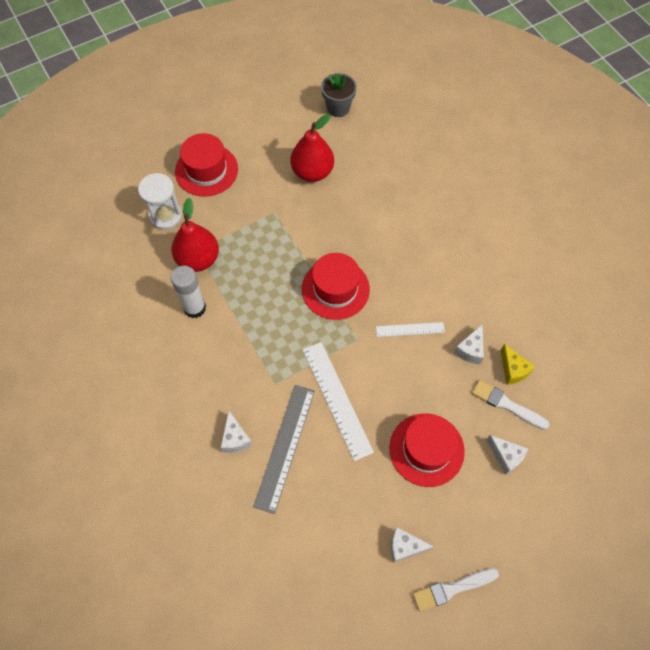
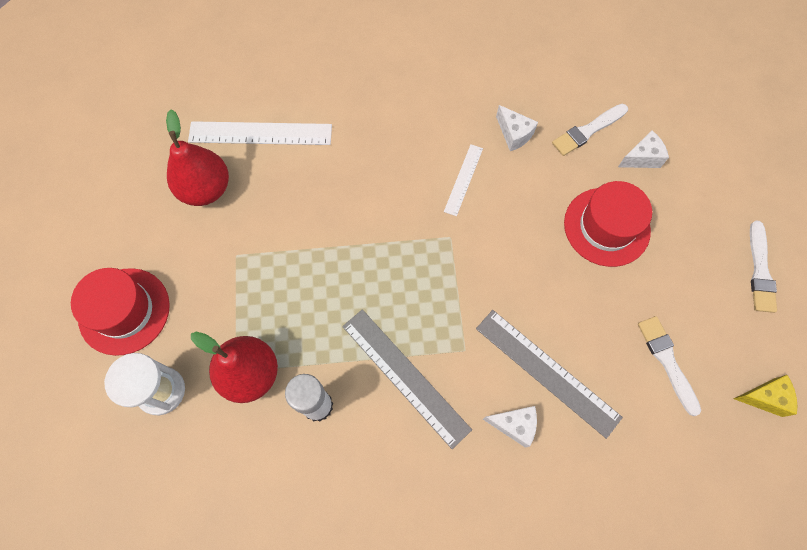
camera: 65 degrees left, 5 degrees up
red hat [302,253,370,320] -> none
white ruler [303,342,374,461] -> white ruler moved to [188,121,332,145]
grey flower pot [321,73,357,117] -> none
white cheese [391,527,434,563] -> none
yellow cheese [500,344,536,385] -> yellow cheese moved to [734,375,798,417]
none -> grey ruler [342,309,472,449]
none -> white brush [638,316,701,416]

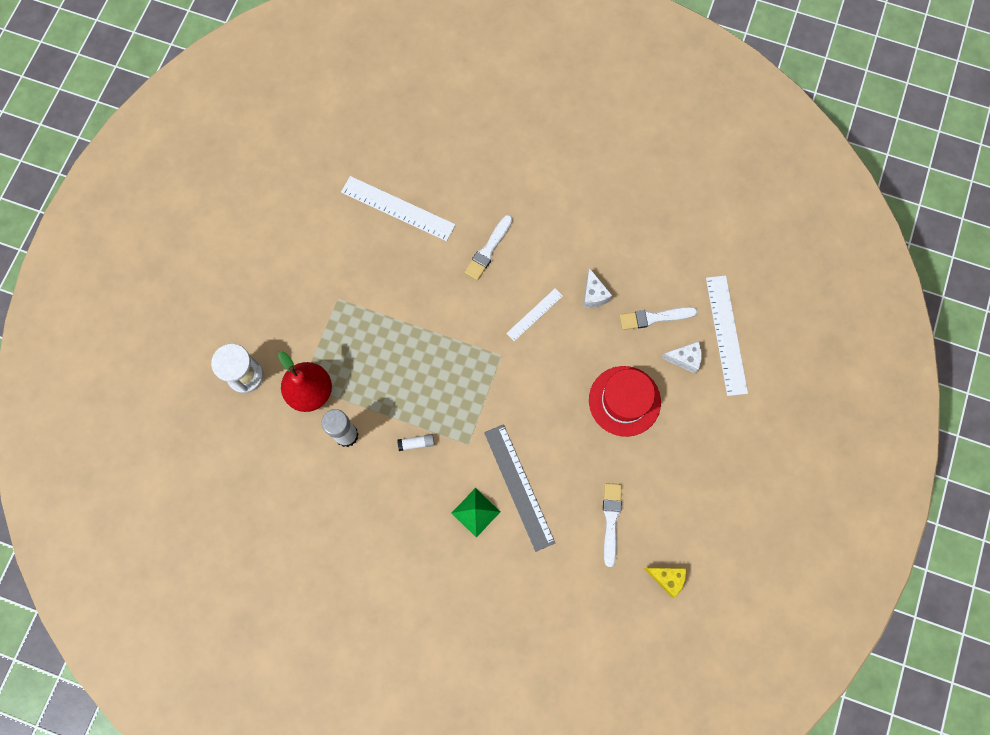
camera: 25 degrees right, 5 degrees up
red hat [71,268,170,356] -> none
red pear [166,110,229,206] -> none
grey ruler [342,309,472,449] -> white glue stick [397,434,435,451]
white cheese [483,406,537,448] -> green pyramid [452,488,500,538]
white brush [750,221,777,313] -> white brush moved to [464,215,513,281]
none -> white ruler [706,275,748,396]

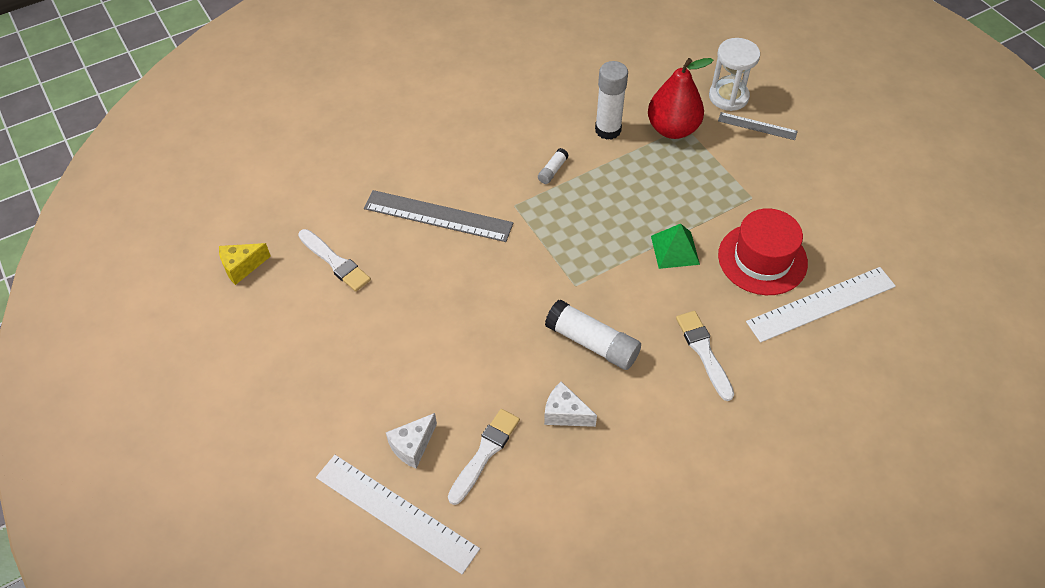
camera: 130 degrees right, 20 degrees down
green pyramid [452,488,500,538] -> green pyramid moved to [651,224,700,269]
white ruler [506,289,563,341] -> white glue stick [545,300,641,370]
red hat [589,366,661,437] -> red hat moved to [718,208,808,295]
none -> grey ruler [718,112,798,140]

